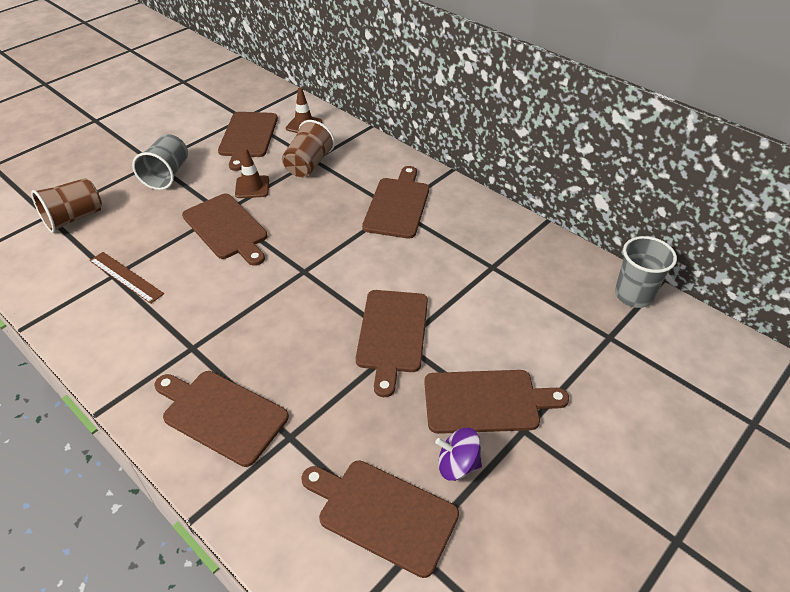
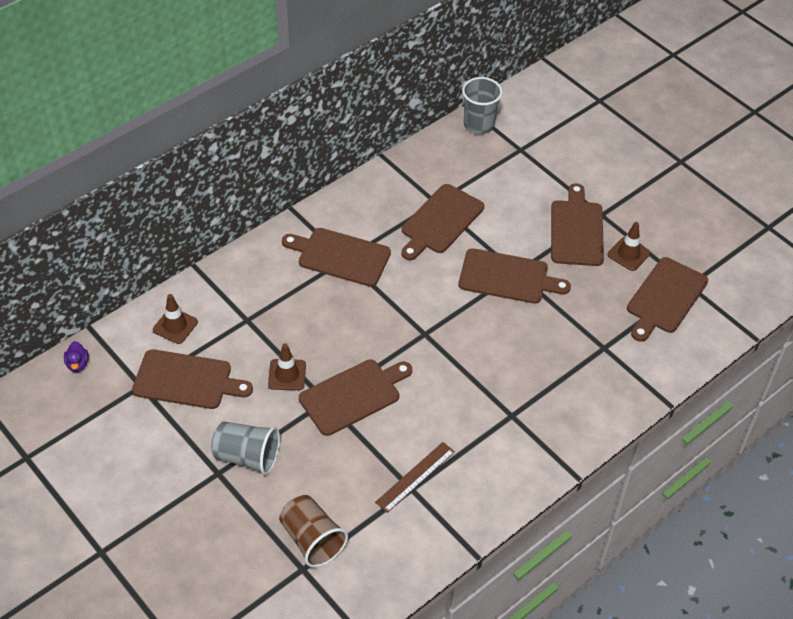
camera: 85 degrees left, 5 degrees up
brown cutting board [154,371,289,467] -> brown cutting board moved to [402,184,484,260]
brown cup [282,120,335,178] -> none
purple spinning top [435,428,482,481] -> brown traffic cone [608,222,650,271]
none -> purple duck [64,341,89,372]

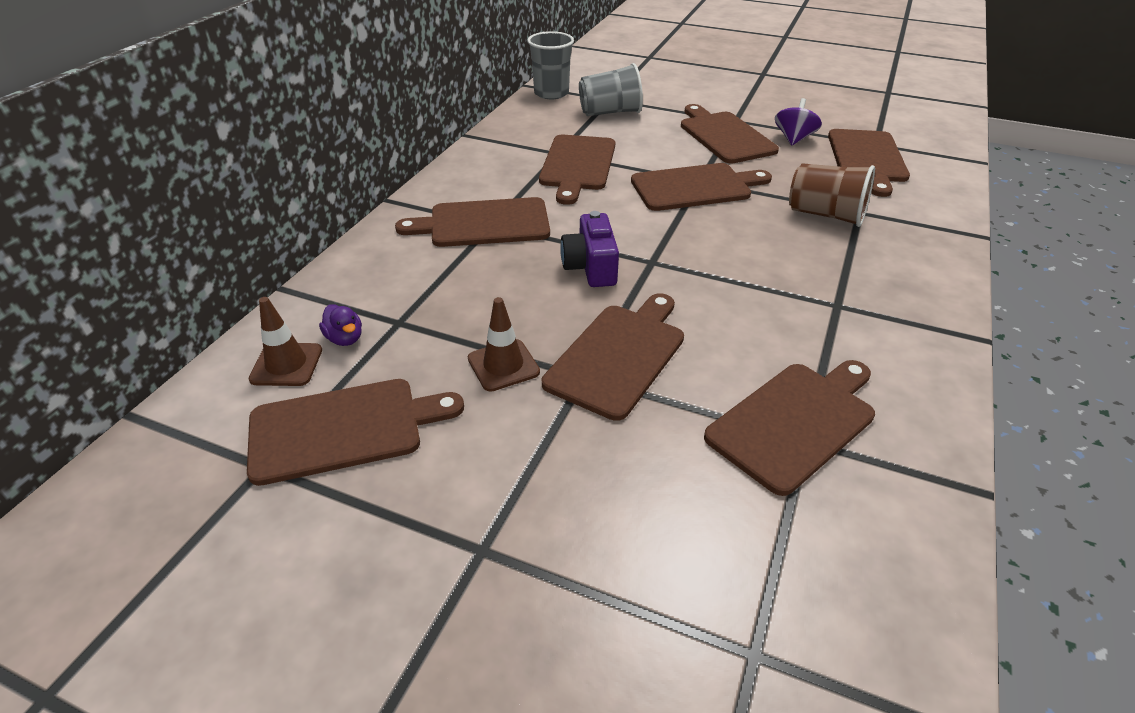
camera: 25 degrees left, 10 degrees down
purple duck [64,341,89,372] -> purple duck moved to [319,304,362,346]
grey cup [211,421,280,475] -> grey cup moved to [579,63,643,116]
brown cup [279,495,348,568] -> brown cup moved to [789,163,875,227]
brown ruler [375,442,455,513] -> brown cutting board [704,360,875,496]
brown traffic cone [608,222,650,271] -> purple spinning top [775,98,822,145]
none -> purple camera [560,211,619,287]

